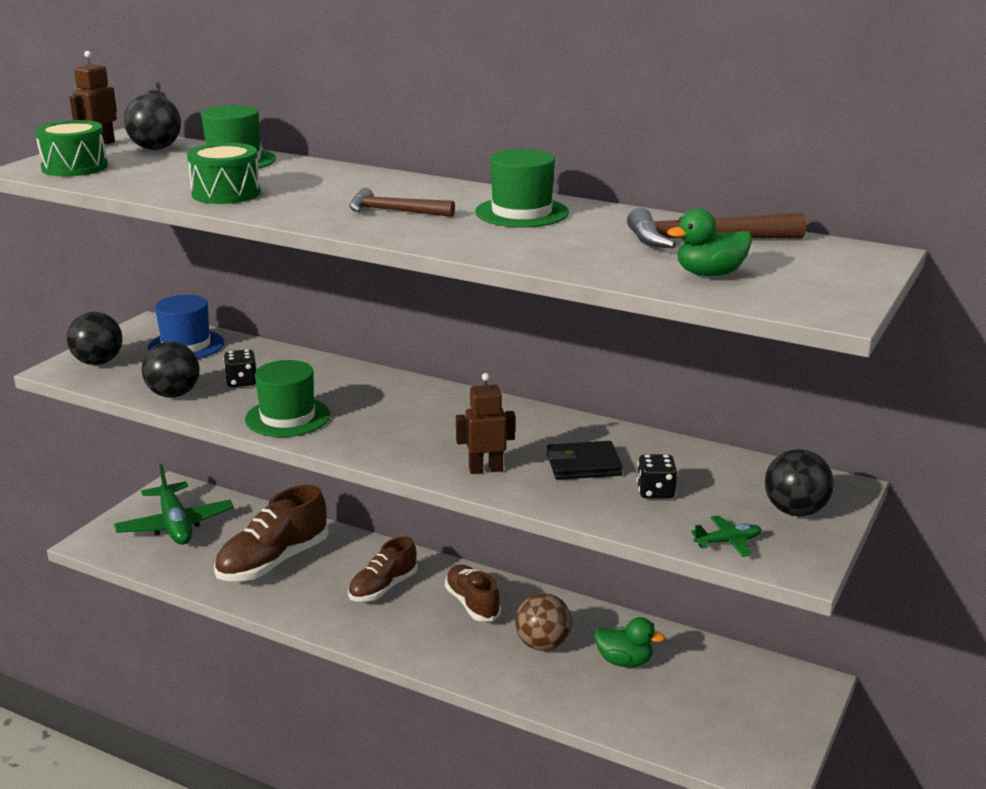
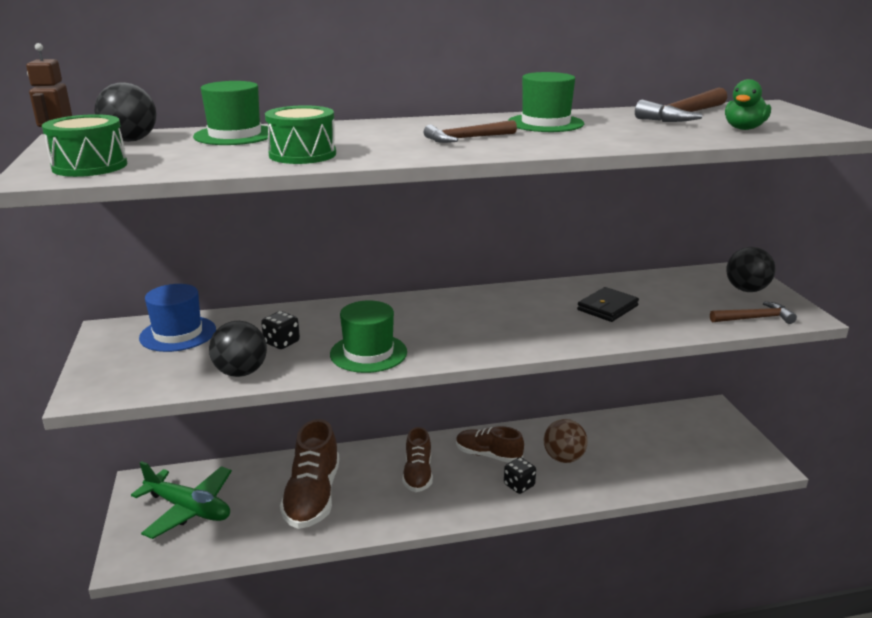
camera: 40 degrees left, 0 degrees up
black ball [67,312,123,365] -> none
brown robot [456,373,515,474] -> none
green duck [594,617,665,667] -> none
black dice [637,454,678,499] -> black dice moved to [504,457,536,494]
green plane [691,515,762,557] -> brown hammer [710,301,797,324]

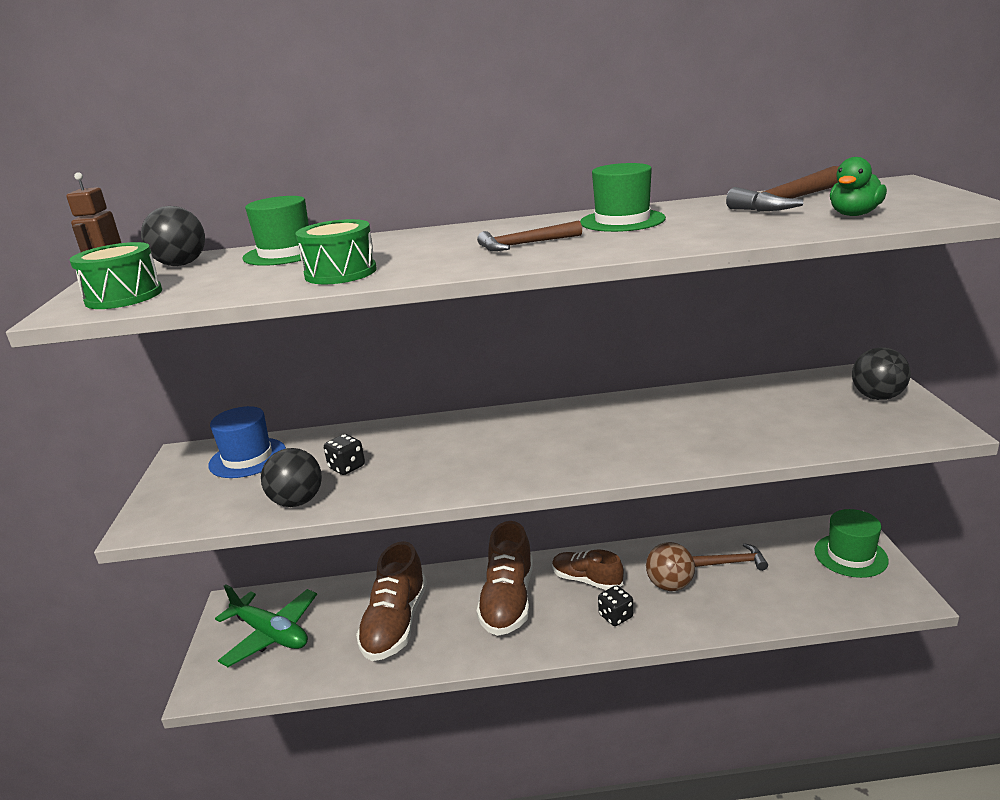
camera: 10 degrees right, 0 degrees up
green hat [330,300,407,373] -> green hat moved to [814,509,889,578]
brown shoe [402,427,433,492] -> brown shoe [476,521,533,636], size x1.57
black wallet [577,287,639,322] -> none
brown hammer [710,301,797,324] -> brown hammer moved to [692,543,768,571]

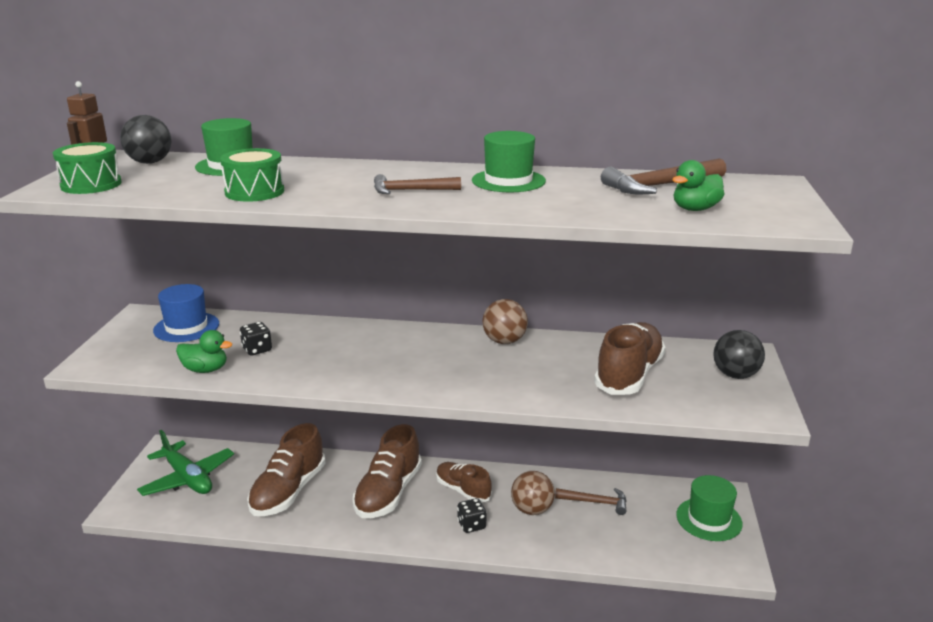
camera: 10 degrees right, 0 degrees up
black ball [261,448,322,507] -> green duck [176,330,232,373]
none -> brown ball [482,299,528,344]
none -> brown shoe [594,322,665,395]

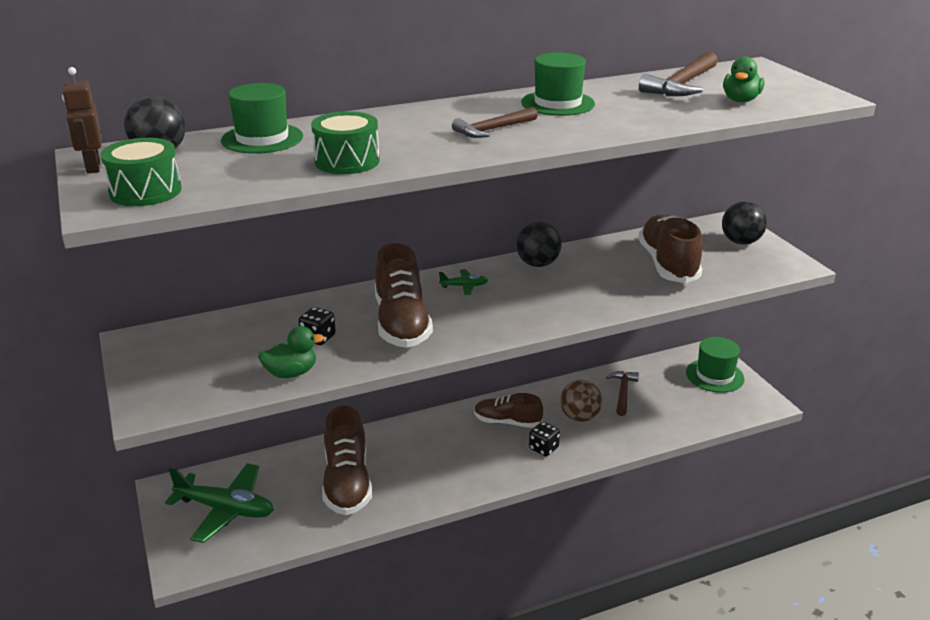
camera: 30 degrees left, 5 degrees up
blue hat [153,284,219,342] -> none
brown shoe [353,424,422,518] -> brown shoe moved to [375,243,433,348]
brown ball [482,299,528,344] -> black ball [516,222,562,267]
brown hammer [555,488,626,515] -> brown hammer turned 60 degrees counterclockwise [606,371,639,416]
none -> green plane [439,269,488,295]

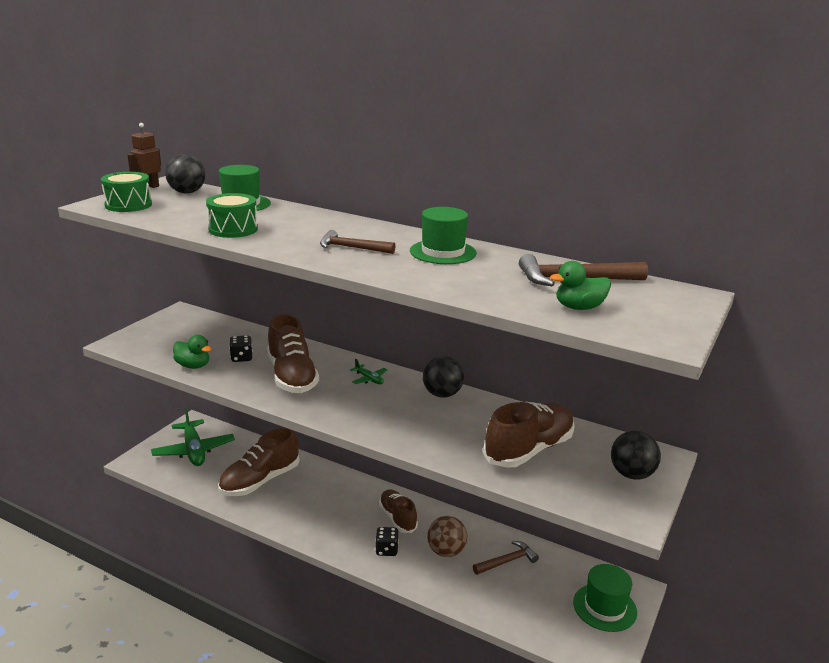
camera: 50 degrees right, 5 degrees down
brown shoe [375,243,433,348] -> brown shoe turned 60 degrees counterclockwise [267,314,319,393]

